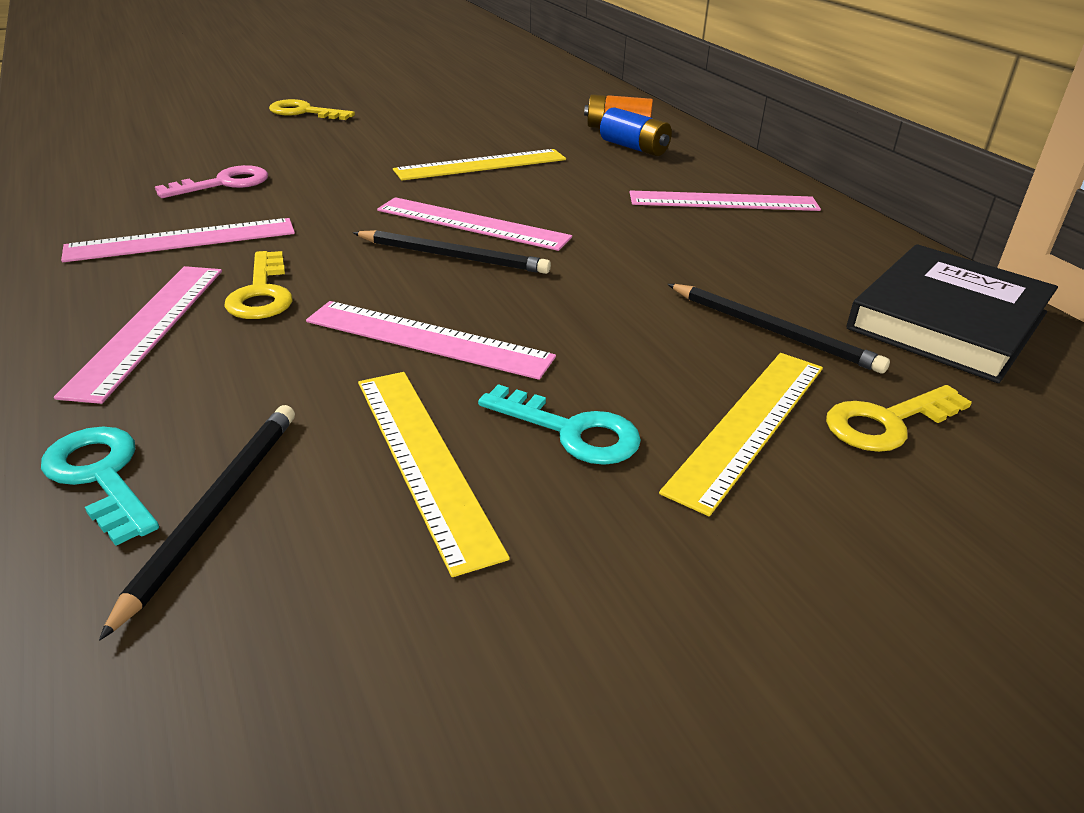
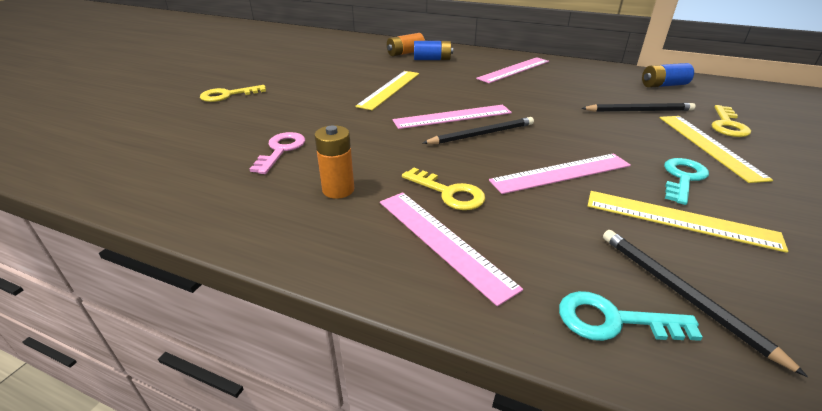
camera: 40 degrees left, 0 degrees up
pink ruler [61,218,295,262] -> orange battery [314,125,354,199]
turquoise key [478,384,641,465] -> turquoise key turned 45 degrees counterclockwise [664,158,709,205]
black book [847,244,1058,383] -> blue battery [642,63,694,88]

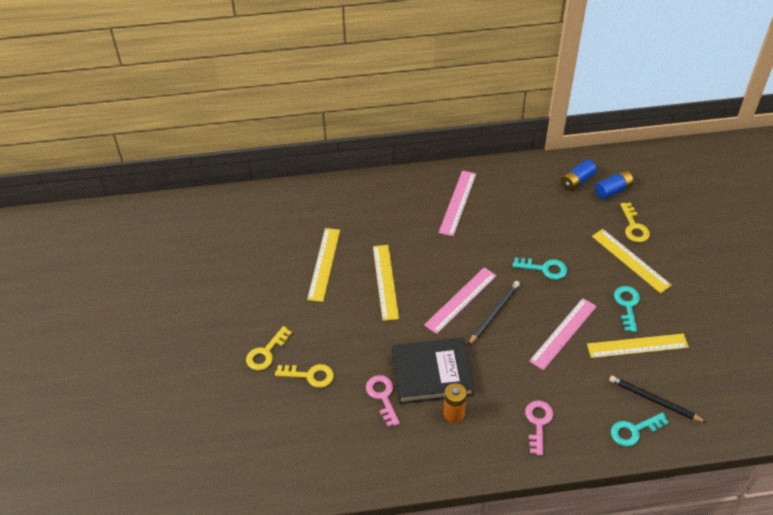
camera: 30 degrees left, 15 degrees up
pink ruler [380,192,523,306] -> pink key [525,401,553,456]
orange battery [387,33,425,56] -> none
yellow key [402,168,485,210] -> yellow key moved to [275,364,334,388]
blue battery [414,41,453,60] -> blue battery moved to [595,170,634,199]
black pencil [581,103,695,112] -> none
none -> yellow ruler [307,228,340,302]
none -> black book [392,338,474,404]
none -> turquoise key [513,258,567,280]

